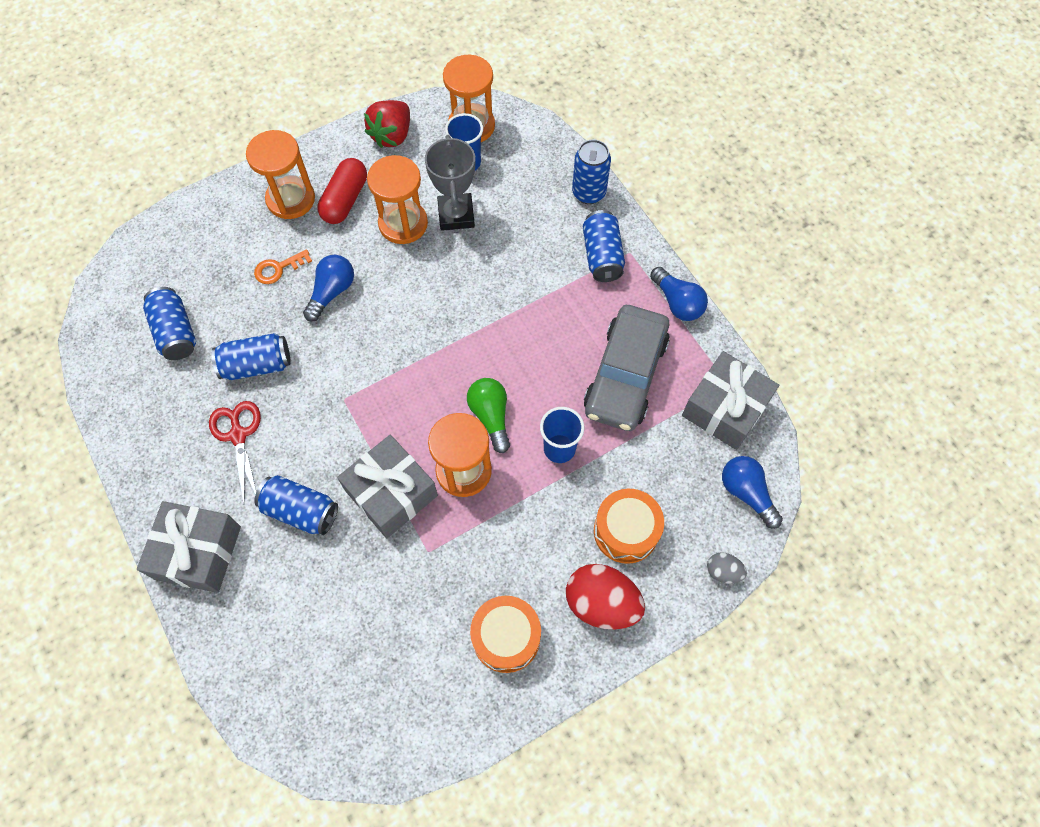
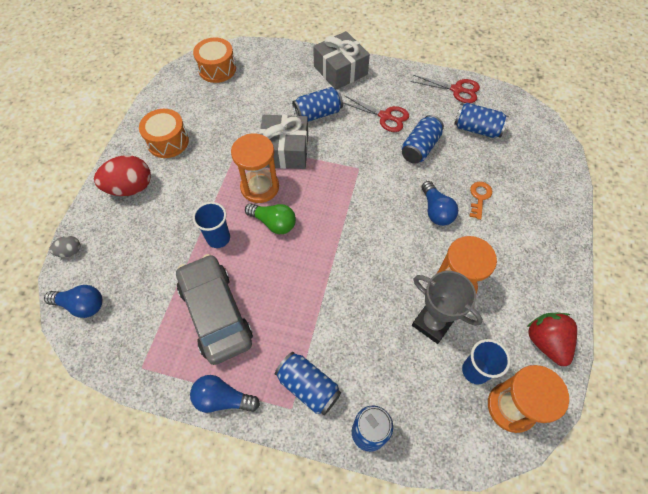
camera: 135 degrees right, 5 degrees down
orange hourglass [246,130,315,219] -> none
red capsule [317,158,367,224] -> none
orange drum [594,489,664,564] -> orange drum moved to [193,37,236,83]
grey gift [682,351,779,450] -> none
none -> red scissors [411,75,480,103]

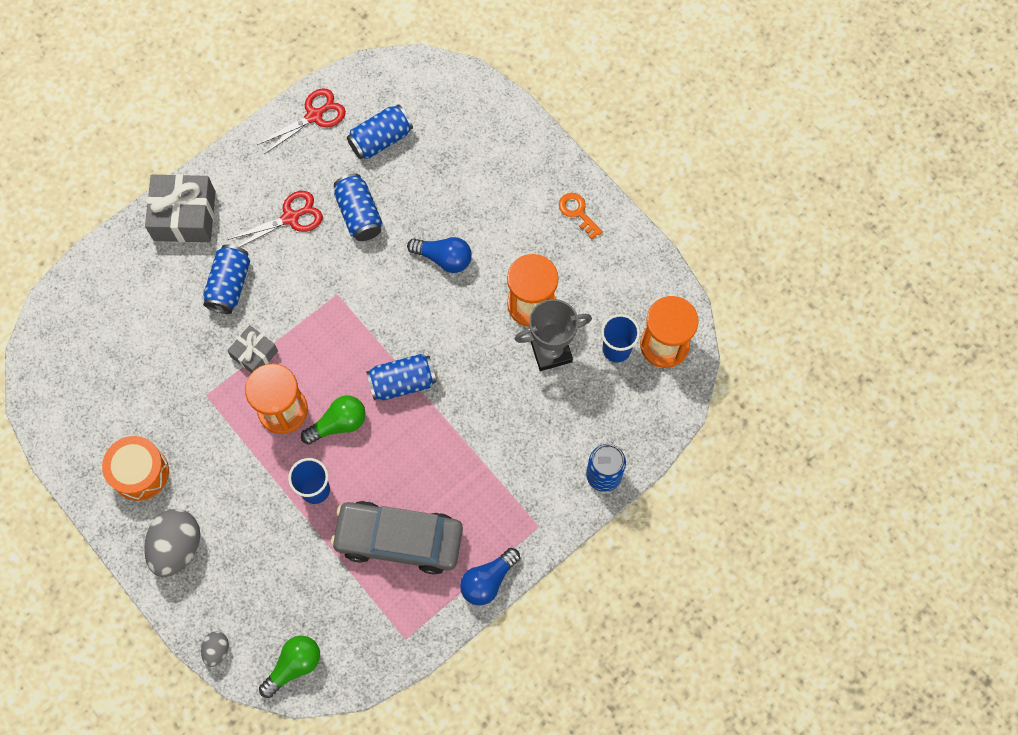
camera: 55 degrees left, 10 degrees up
blue light bulb [44,285,102,318] -> green light bulb [259,635,320,698]
red egg [94,155,151,196] -> grey egg [144,509,200,577]
orange drum [193,37,236,83] -> none
grey gift [259,115,308,169] -> grey gift [227,325,278,373], size x0.58
blue can [275,352,341,415] -> blue can moved to [366,354,436,400]
orange key [470,182,492,220] -> orange key moved to [559,193,603,239]
red strawberry [527,313,577,366] -> none

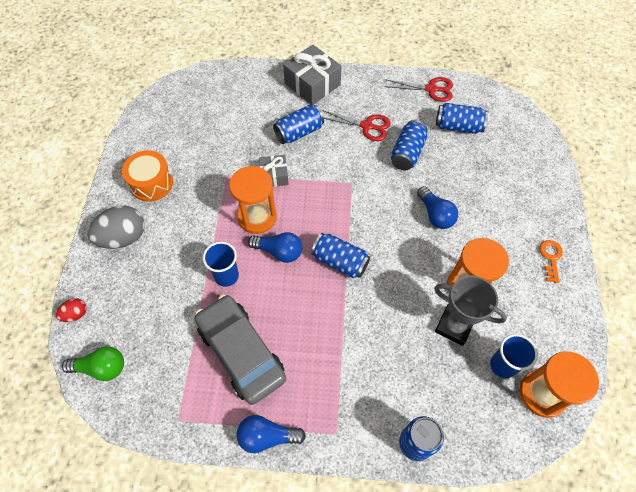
camera: 45 degrees right, 10 degrees down
grey egg [201,631,229,667] -> red egg [56,298,87,322]
green light bulb [301,395,366,445] -> blue light bulb [248,232,302,263]

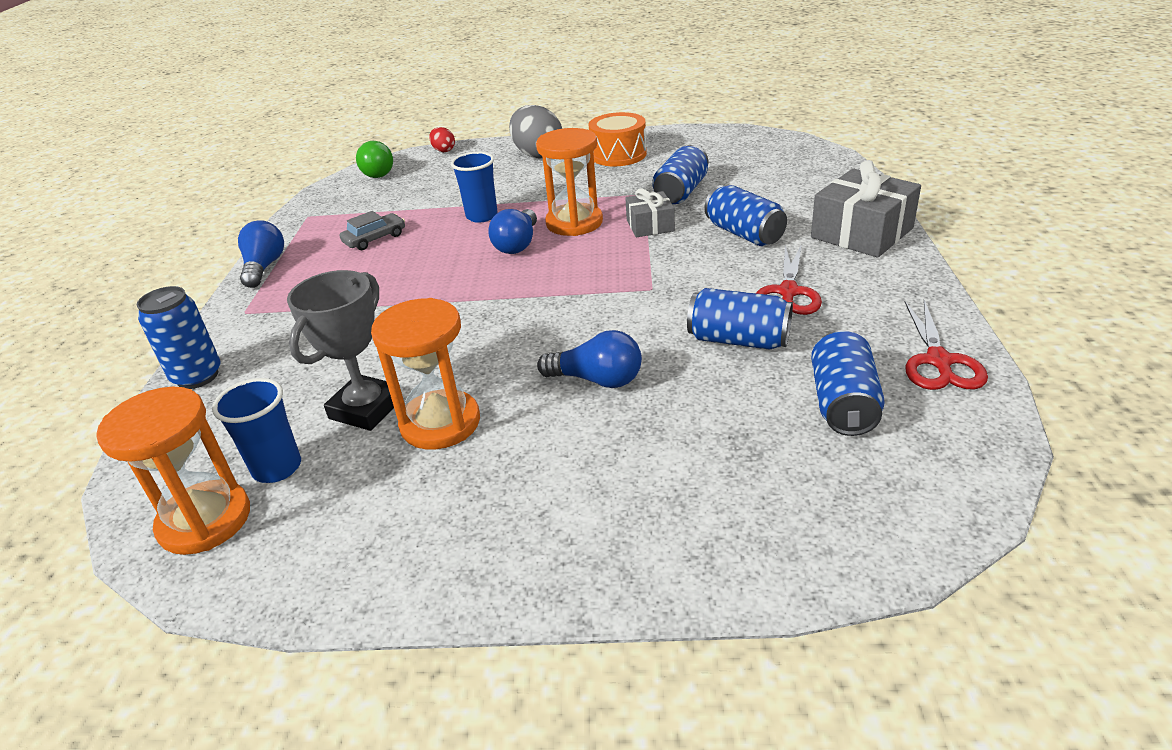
camera: 90 degrees right, 25 degrees down
grey car [195,295,286,405] -> grey car [340,211,405,250], size x0.46
blue can [311,233,370,278] -> blue can moved to [652,145,708,204]
blue light bulb [417,186,458,229] -> blue light bulb turned 135 degrees counterclockwise [537,330,642,388]
orange key [539,240,563,283] -> none

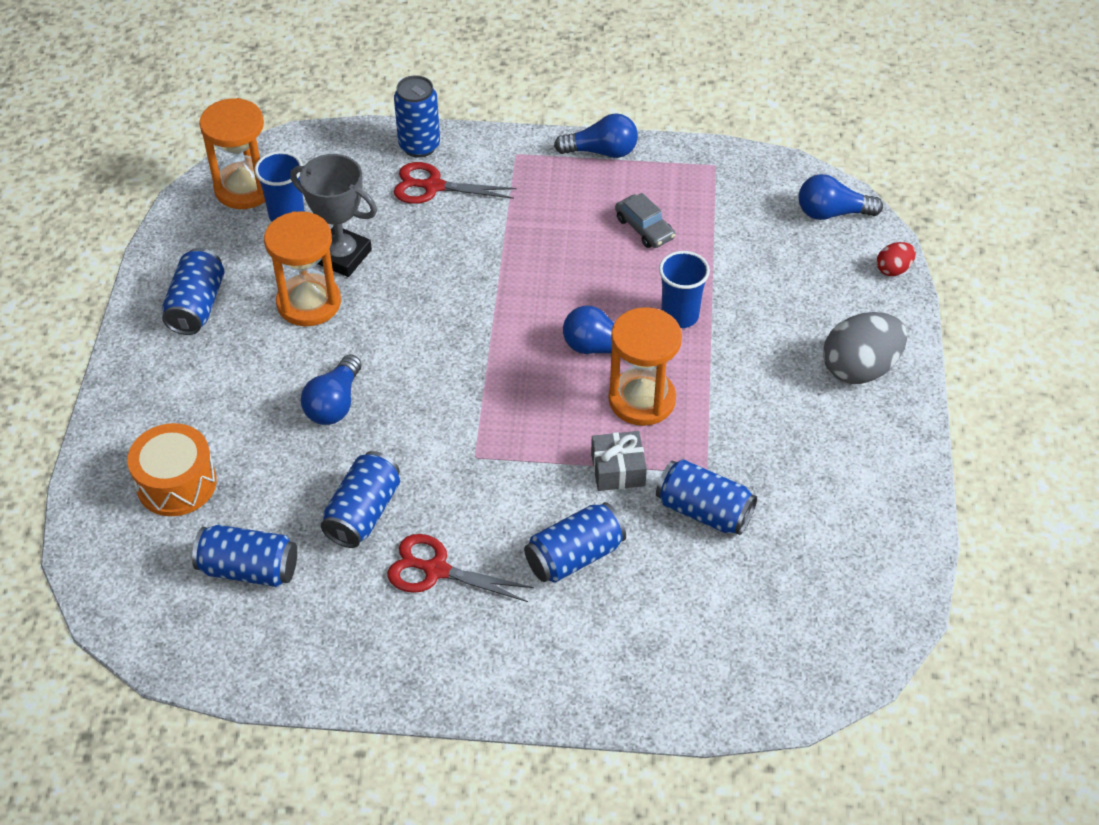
camera: 90 degrees right, 15 degrees up
green light bulb [356,141,393,178] -> blue light bulb [798,174,883,220]
orange drum [589,112,647,166] -> orange drum moved to [127,423,217,516]
grey gift [811,160,921,258] -> none
red scissors [905,300,988,390] -> red scissors moved to [394,162,517,204]
none -> blue can [162,248,224,335]

